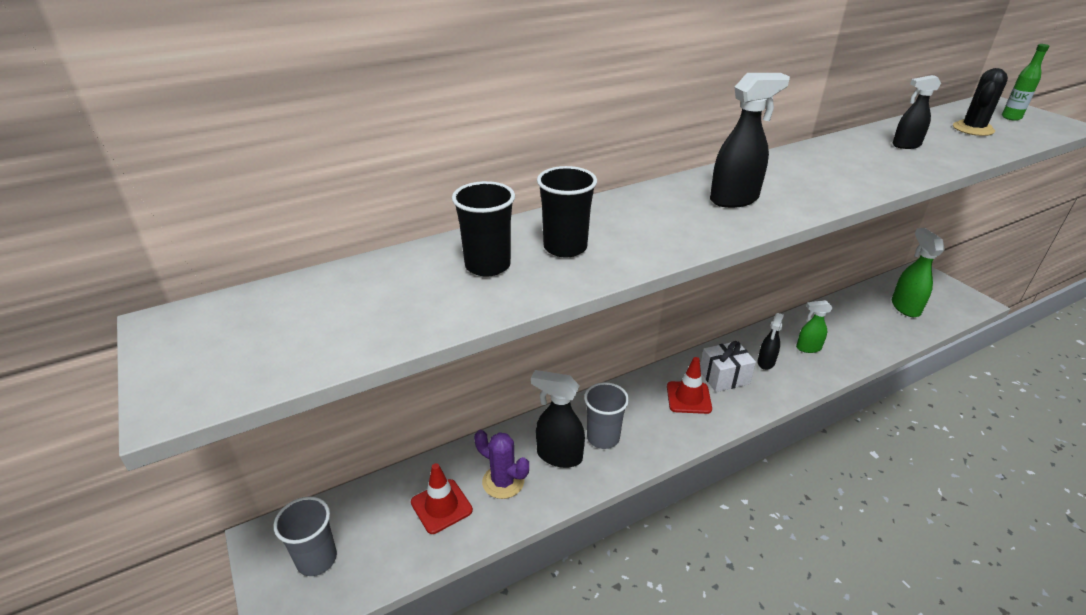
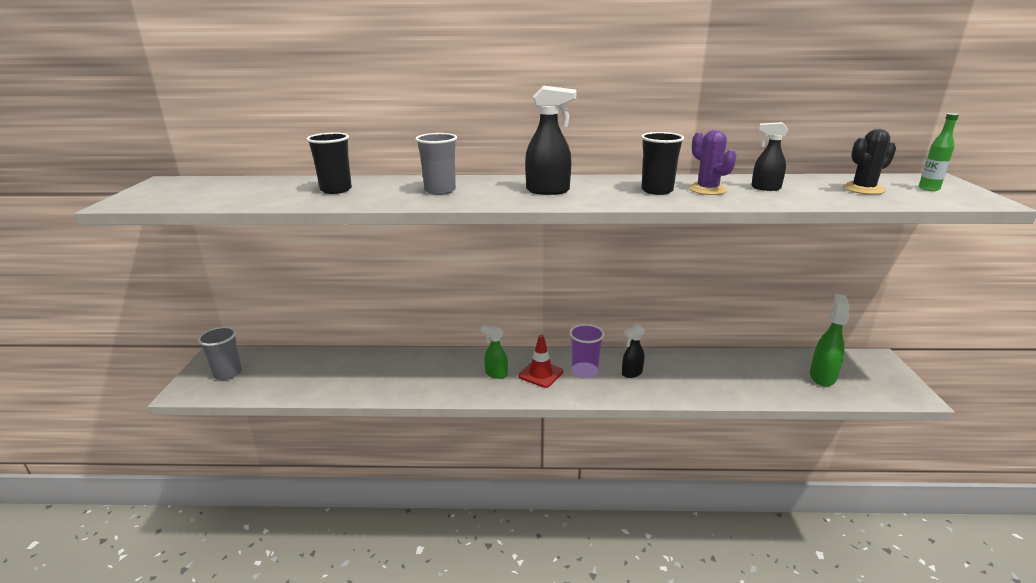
camera: 30 degrees right, 10 degrees down
red traffic cone [411,463,473,534] -> none
purple cactus [474,430,529,499] -> purple cactus moved to [689,130,737,195]
black spray bottle [531,370,585,468] -> none
black cup [537,166,597,258] -> black cup moved to [641,132,684,195]
grey cup [584,382,629,449] -> grey cup moved to [415,133,457,195]
white gift [700,341,756,392] -> purple cup [569,324,604,378]
green spray bottle [796,300,833,353] -> green spray bottle moved to [481,325,508,379]

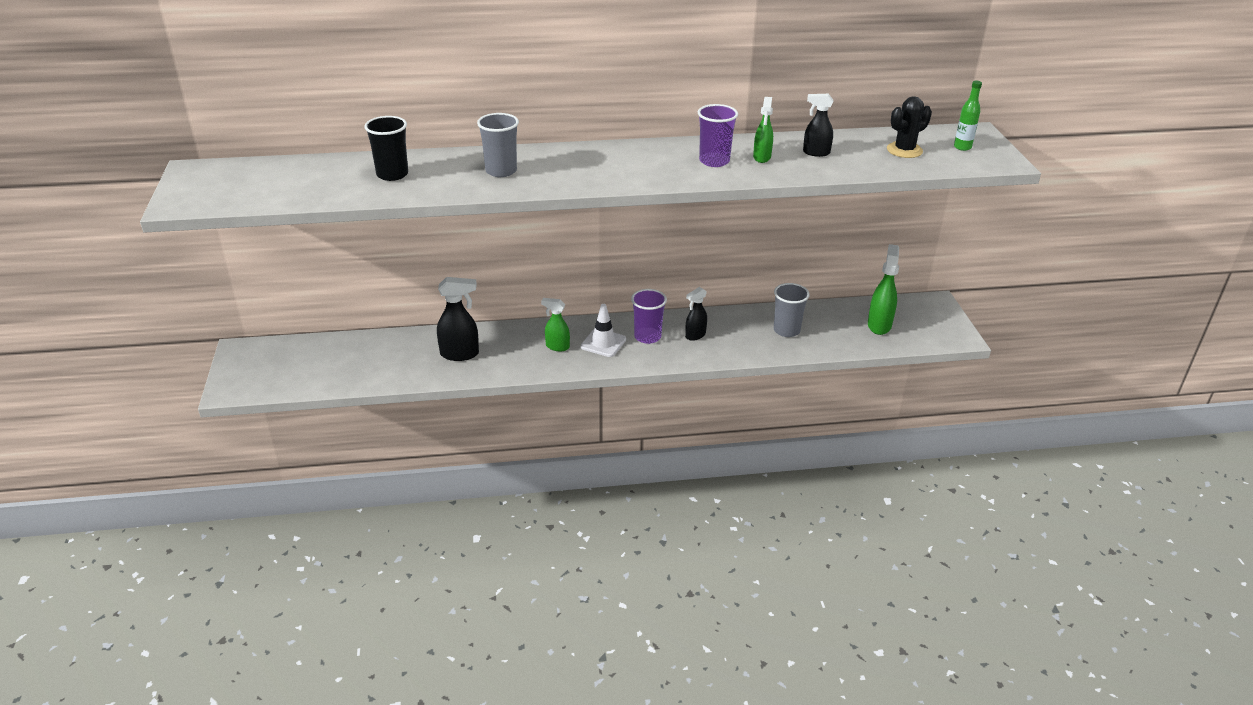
camera: 10 degrees left, 10 degrees up
grey cup [198,327,242,380] -> grey cup moved to [774,283,810,337]
red traffic cone [518,335,563,388] -> white traffic cone [581,304,626,357]
black spray bottle [525,86,577,195] -> black spray bottle moved to [437,277,479,361]
black cup [641,132,684,195] -> purple cup [698,104,738,167]
purple cactus [689,130,737,195] -> green spray bottle [753,97,773,163]

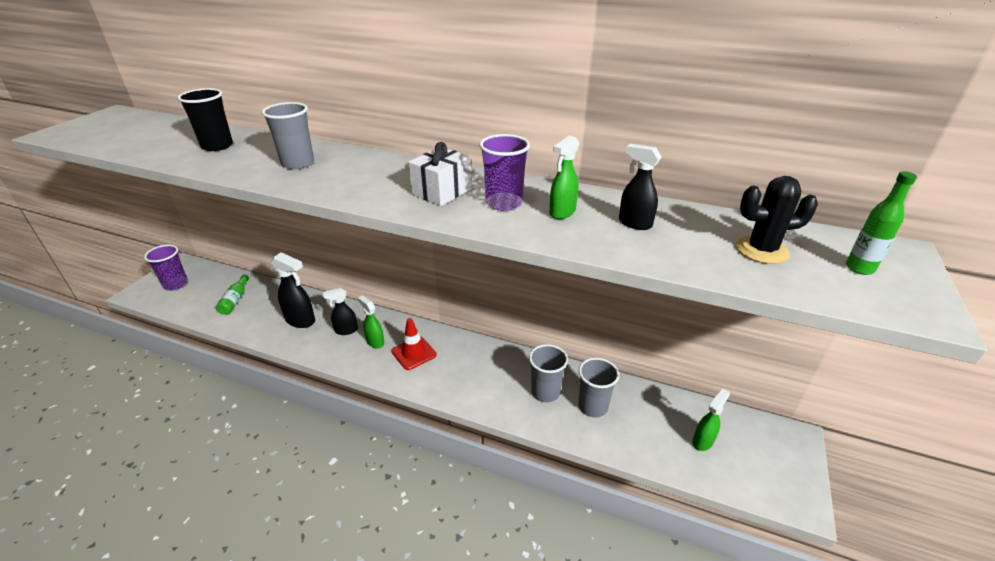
camera: 30 degrees right, 0 degrees up
white traffic cone [581,304,626,357] -> red traffic cone [391,318,437,370]
purple cup [631,289,667,344] -> purple cup moved to [144,245,188,290]
black spray bottle [685,287,707,341] -> black spray bottle moved to [323,288,358,335]
green spray bottle [868,244,899,335] -> green spray bottle [692,389,730,451], size x0.65
none -> green bottle [216,275,249,315]
none -> white gift [408,142,472,206]
none -> grey cup [529,344,568,402]

